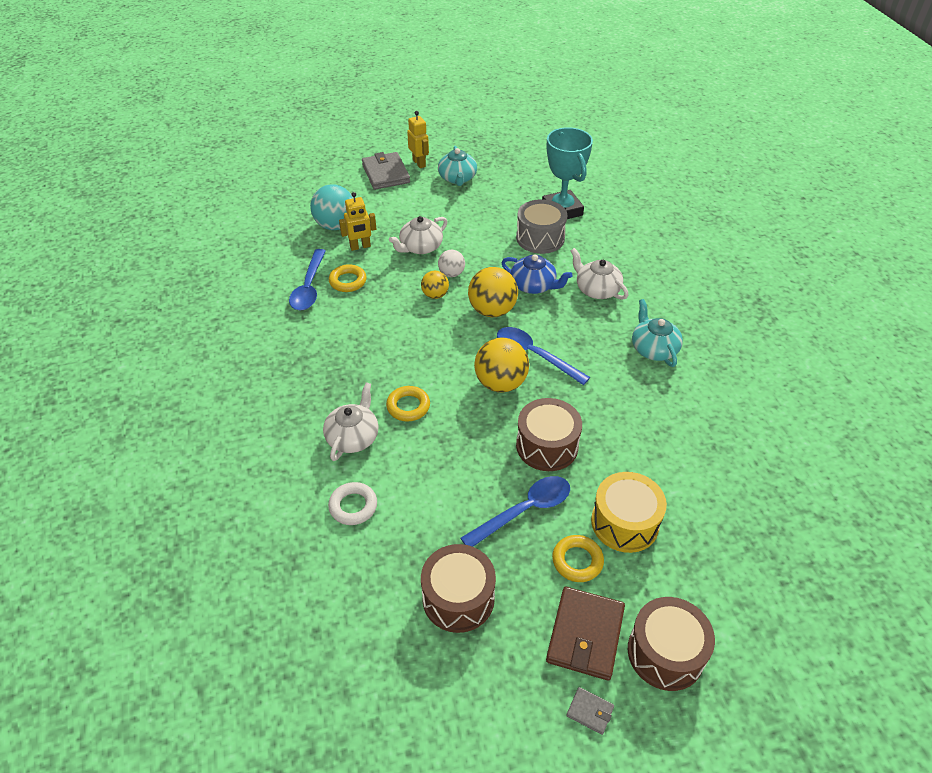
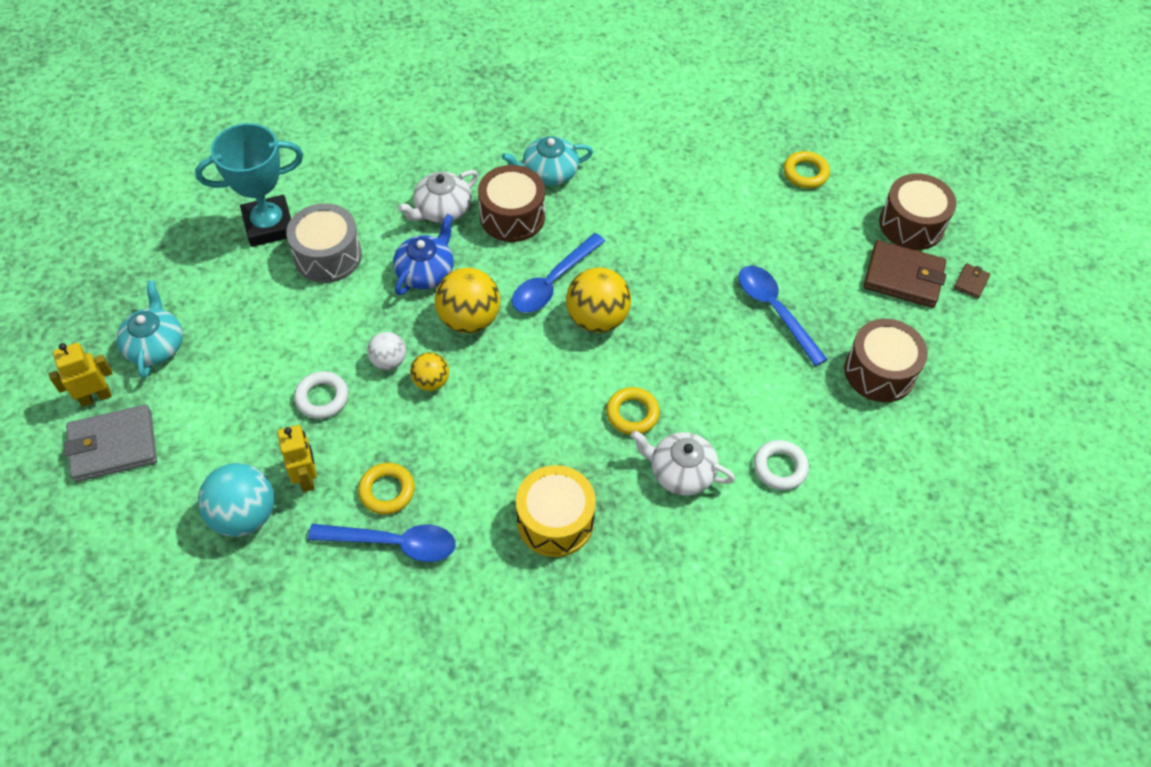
camera: 90 degrees left, 10 degrees up
white teapot [389,216,447,254] -> white ring [294,371,348,419]
turquoise teapot [438,146,477,186] -> turquoise teapot turned 90 degrees counterclockwise [117,280,183,378]
brown drum [516,398,582,471] -> brown drum moved to [478,165,545,242]
yellow ring [552,535,604,582] -> yellow ring moved to [783,151,830,189]
grey wallet [566,687,614,735] -> brown wallet [954,263,990,299]
yellow drum [591,472,667,553] -> yellow drum moved to [516,465,596,557]

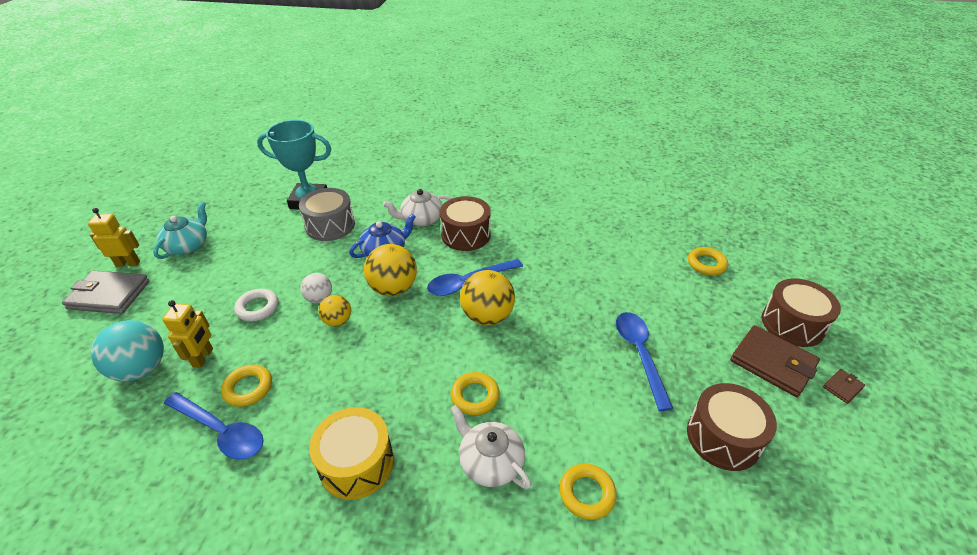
camera: 25 degrees right, 15 degrees down
turquoise teapot [502,136,593,186] -> none
white ring [754,440,809,490] -> yellow ring [559,463,617,520]

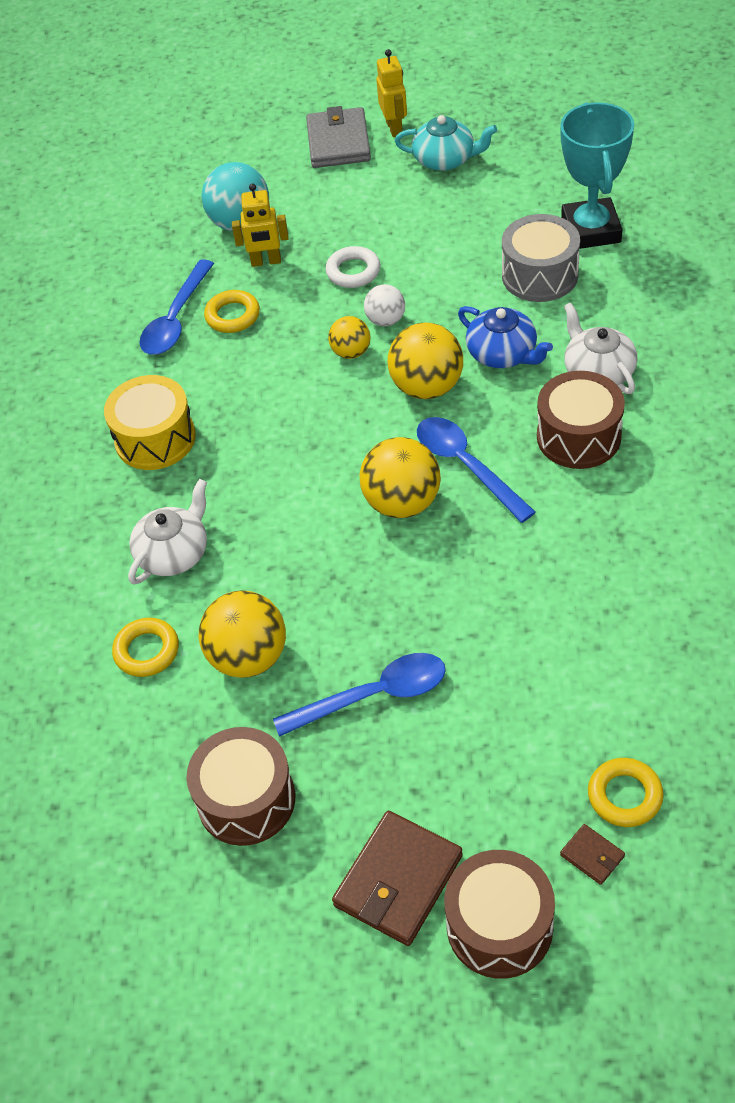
camera: 85 degrees right, 10 degrees up
yellow ring [451,372,500,415] -> none
brown wallet [823,369,865,404] -> brown wallet moved to [560,824,625,885]
none -> yellow ball [199,590,286,678]

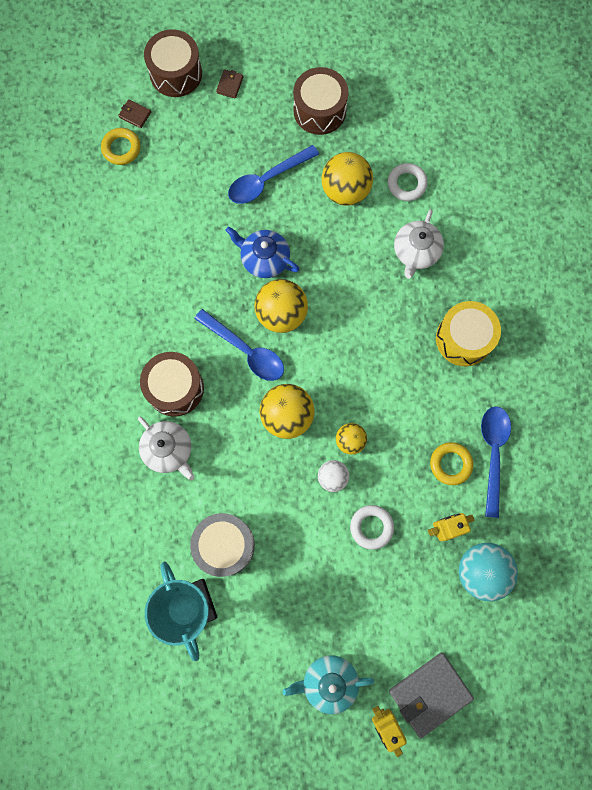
camera: 160 degrees right, 25 degrees up
yellow ring [112,618,179,677] -> white ring [388,163,428,201]
grey wallet [306,106,371,168] -> grey wallet turned 75 degrees clockwise [389,653,474,738]
brown wallet [332,811,463,946] -> brown wallet [216,69,243,99], size x0.46
blue teapot [458,306,553,368] -> blue teapot moved to [225,226,300,278]

